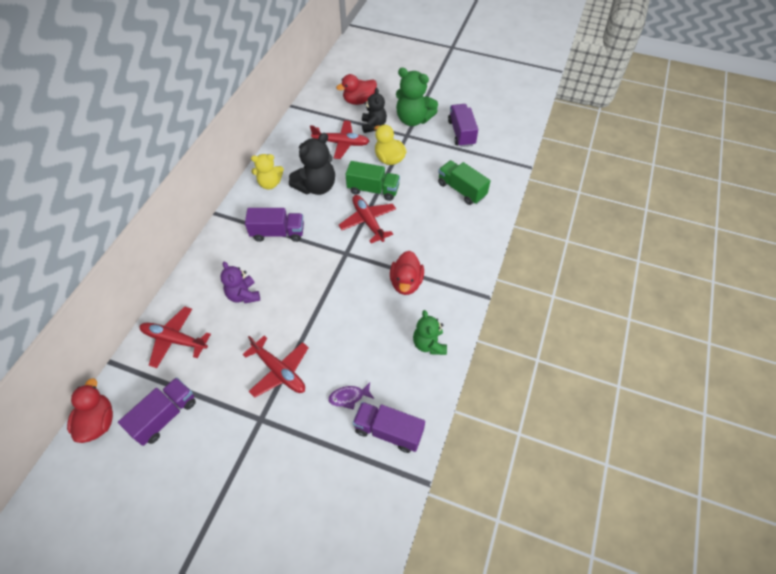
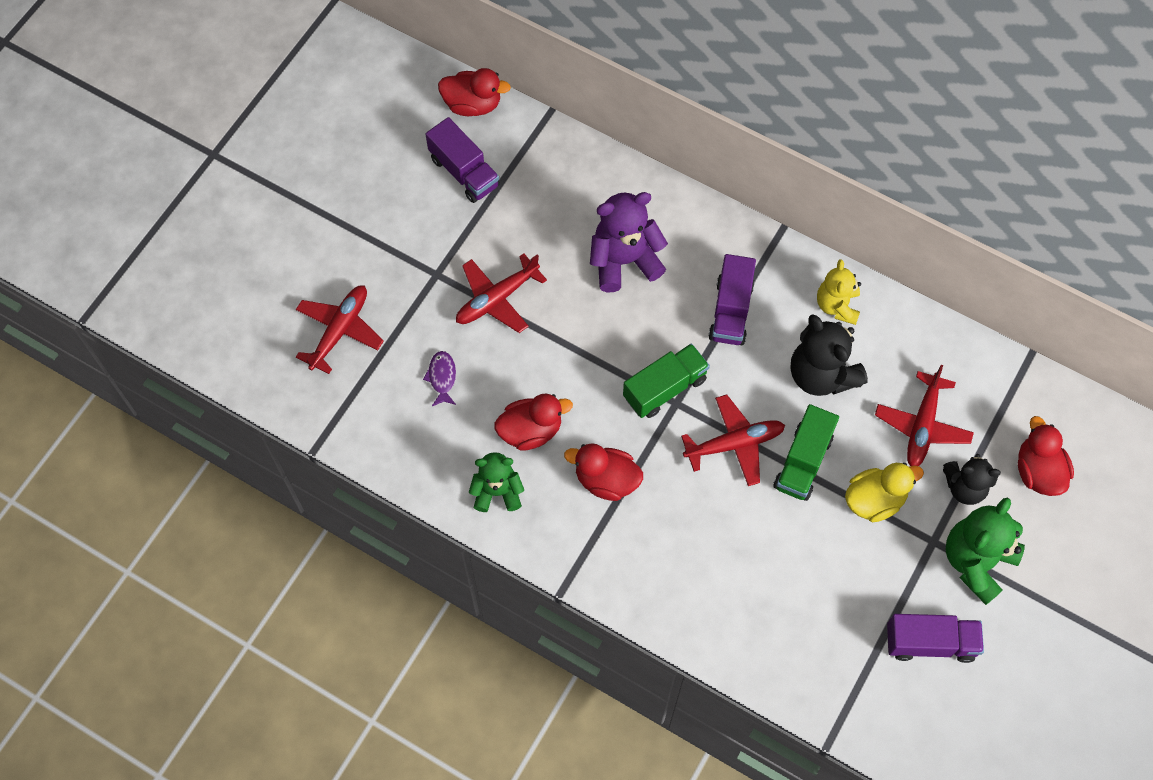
camera: 100 degrees right, 10 degrees up
red plane [139,306,211,368] -> red plane moved to [296,286,384,374]
purple teddy bear [220,262,260,303] -> purple teddy bear [590,192,668,292], size x1.54
purple truck [353,402,425,453] -> none
green truck [438,160,491,205] -> green truck moved to [623,343,710,418]
none -> red duck [494,394,573,451]

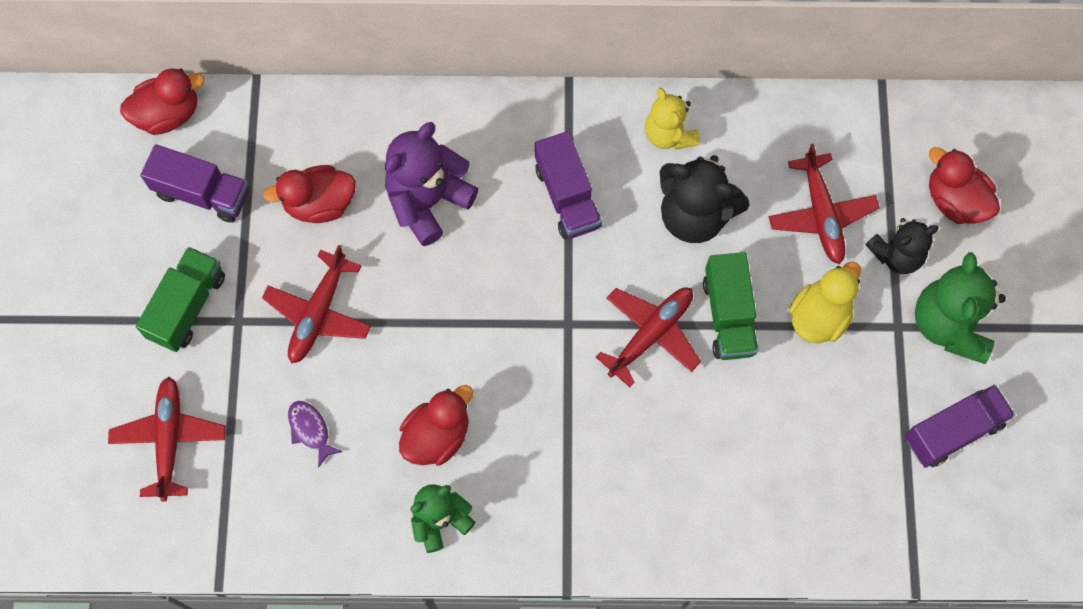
camera: 30 degrees left, 5 degrees up
red duck [564,443,643,501] -> red duck moved to [263,165,356,223]
green truck [623,343,710,418] -> green truck moved to [136,247,225,352]

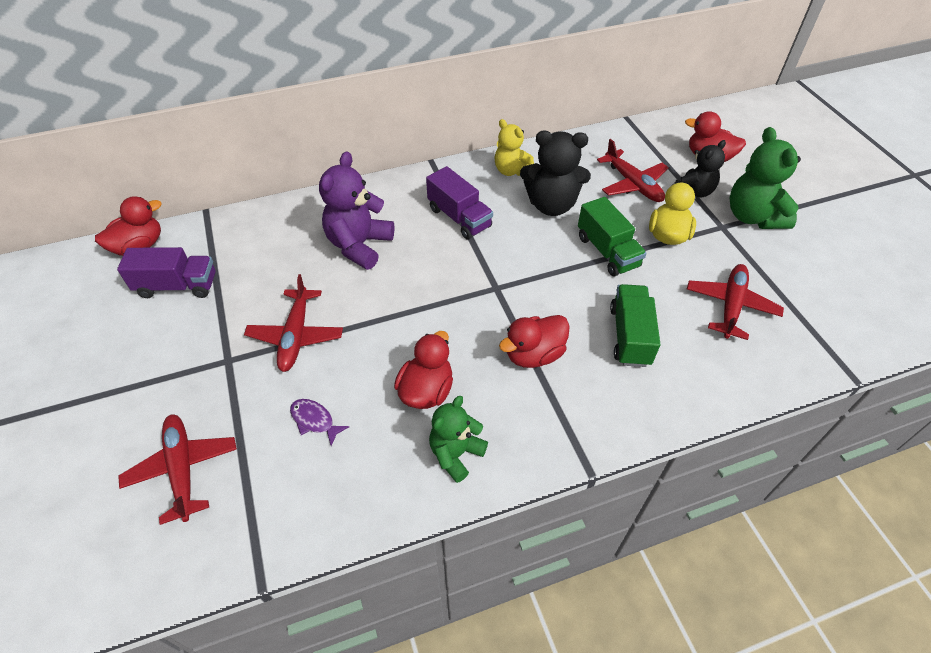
camera: 20 degrees left, 20 degrees down
green truck [136,247,225,352] -> green truck moved to [610,284,660,367]
red duck [263,165,356,223] -> red duck moved to [499,315,570,368]
red plane [596,287,701,387] -> red plane moved to [687,264,784,340]
purple truck [905,385,1015,468] -> none

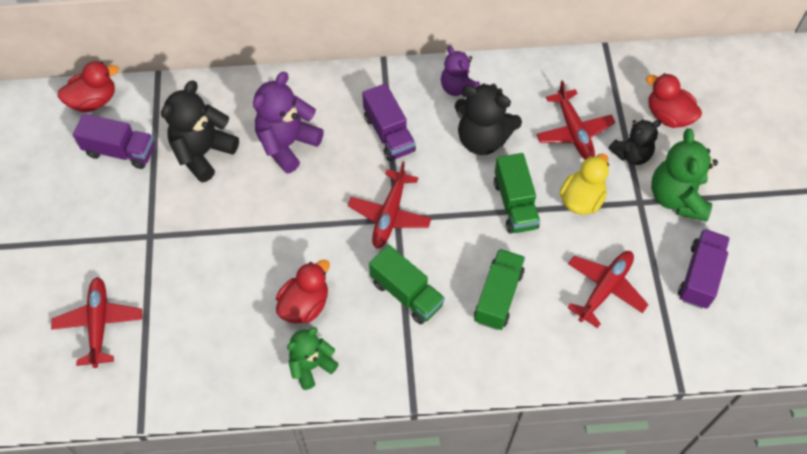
camera: 15 degrees right, 10 degrees up
red plane [244,274,343,372] -> red plane moved to [348,161,432,249]
purple fish [290,399,349,446] -> none
yellow teddy bear [494,119,535,176] -> purple teddy bear [441,46,480,97]
red duck [499,315,570,368] -> green truck [369,245,445,324]
none -> black teddy bear [161,81,239,183]
none -> purple truck [678,229,730,309]

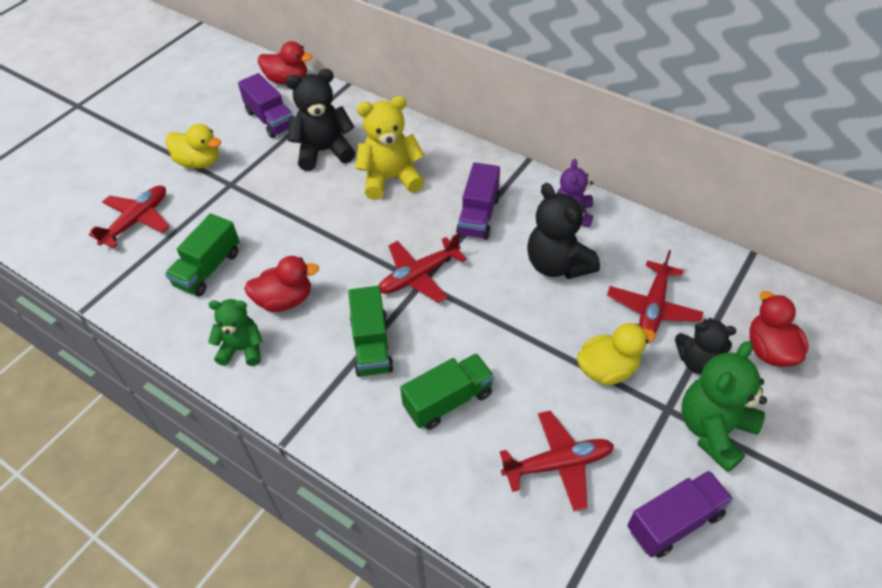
camera: 40 degrees right, 10 degrees down
purple teddy bear [253,72,324,174] -> yellow teddy bear [356,96,425,200]
green truck [494,153,540,234] -> green truck moved to [165,213,240,296]
none -> yellow duck [165,124,221,169]

